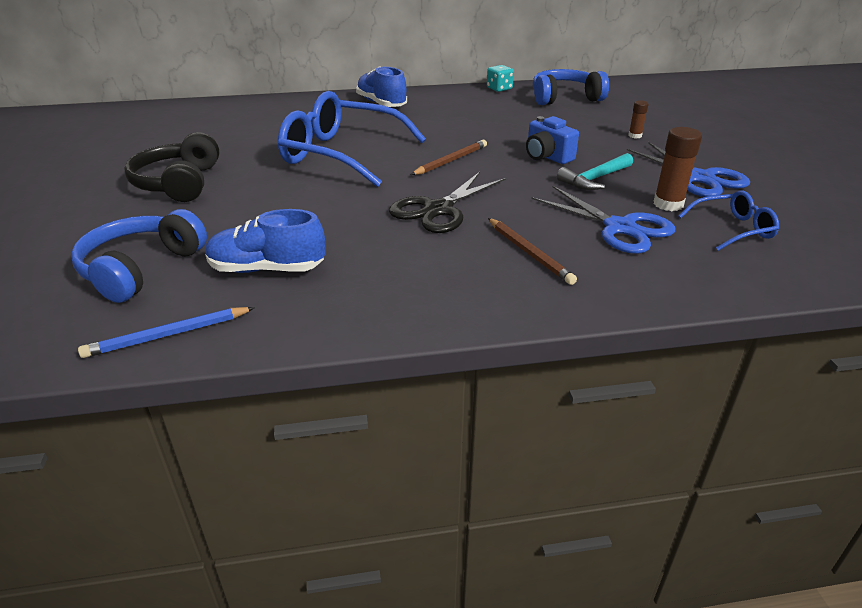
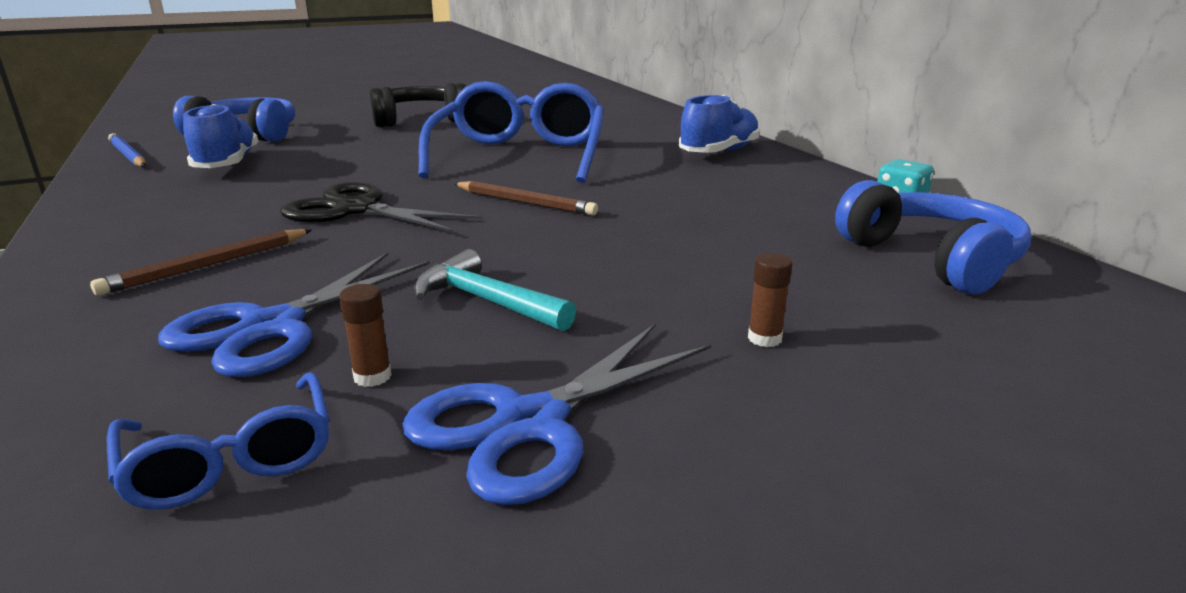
camera: 75 degrees right, 10 degrees down
blue camera [526,116,579,164] -> none
brown glue stick [653,127,702,211] -> brown glue stick [339,284,392,387], size x0.55

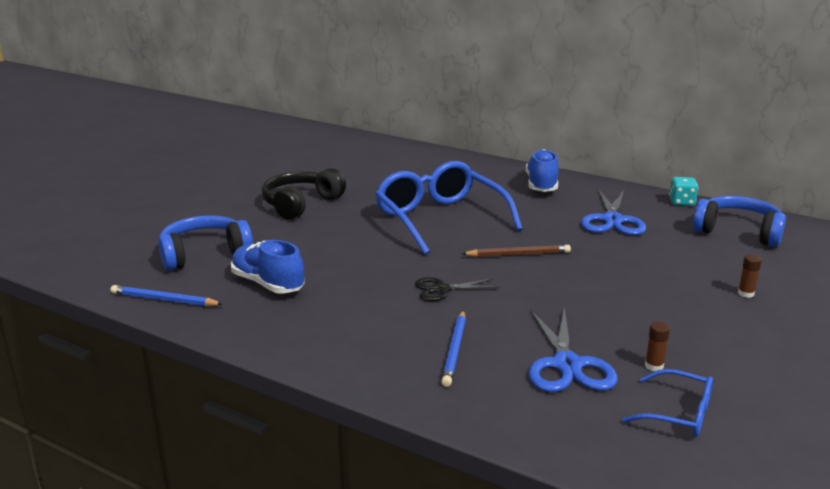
camera: 35 degrees left, 0 degrees up
brown pencil [90,229,312,296] -> blue pencil [441,310,466,387]
black scissors [280,182,482,232] -> black scissors [415,277,499,302], size x0.62
blue scissors [403,324,711,505] -> blue scissors moved to [581,189,646,235]
turquoise hammer [414,249,576,331] -> none

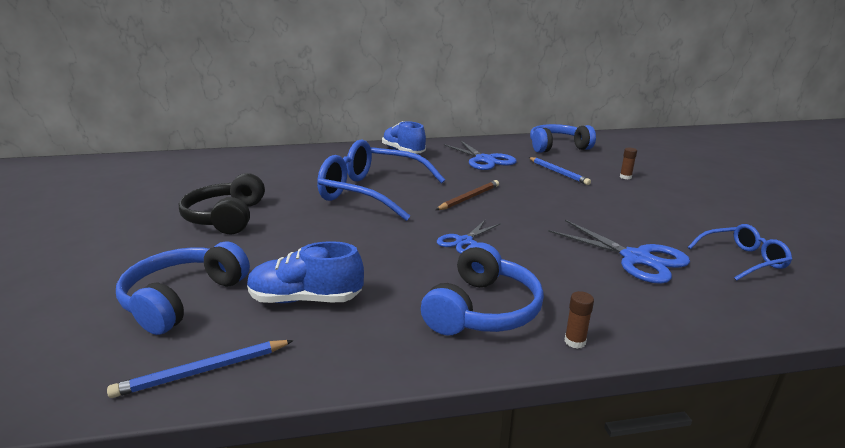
camera: 40 degrees left, 0 degrees up
black scissors [415,277,499,302] -> blue scissors [437,220,501,254]
blue pencil [441,310,466,387] -> blue pencil moved to [528,157,591,185]
brown glue stick [645,322,670,371] -> brown glue stick moved to [565,291,594,349]
turquoise dice [669,177,698,206] -> none
none -> blue headphones [421,242,544,335]

